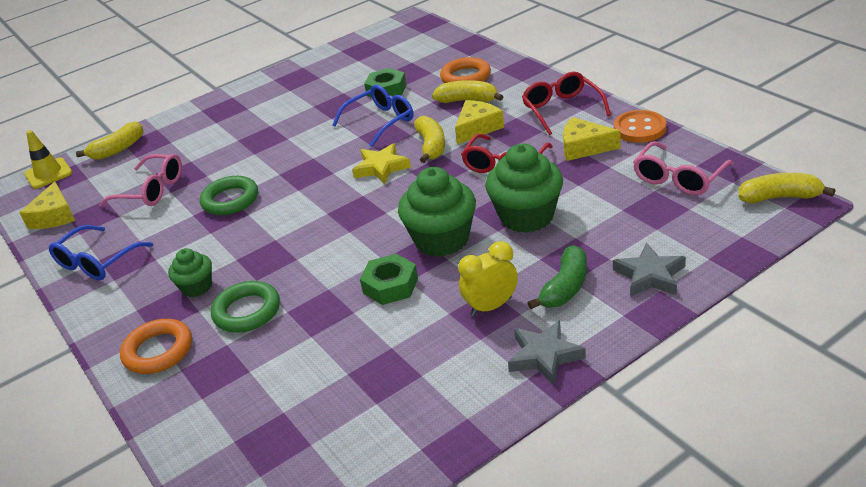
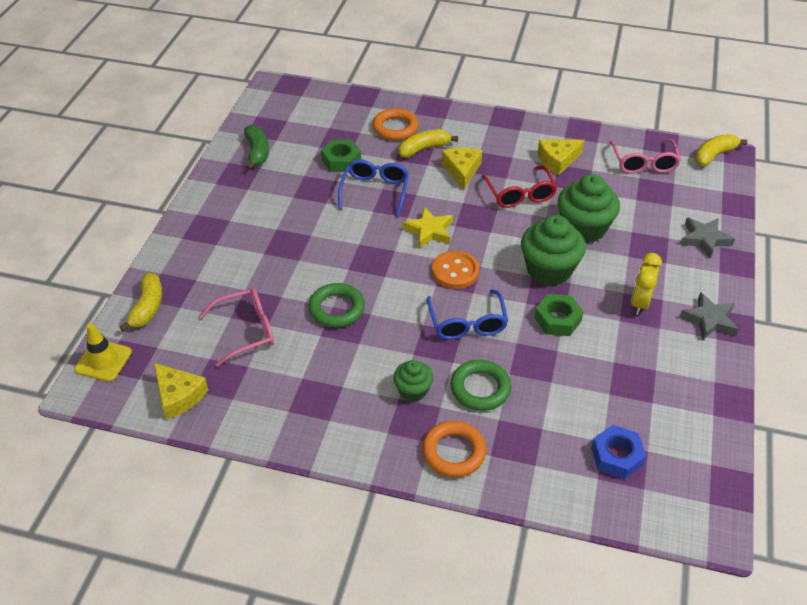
camera: 45 degrees left, 10 degrees up
blue glasses [49,225,153,280] -> blue glasses moved to [427,289,508,340]
yellow banana [414,116,445,163] -> none
red glasses [522,72,611,135] -> none
green banana [528,245,587,309] -> green banana moved to [244,125,269,170]
orange button [614,110,667,143] -> orange button moved to [432,251,480,289]
none -> blue nut [591,425,647,479]

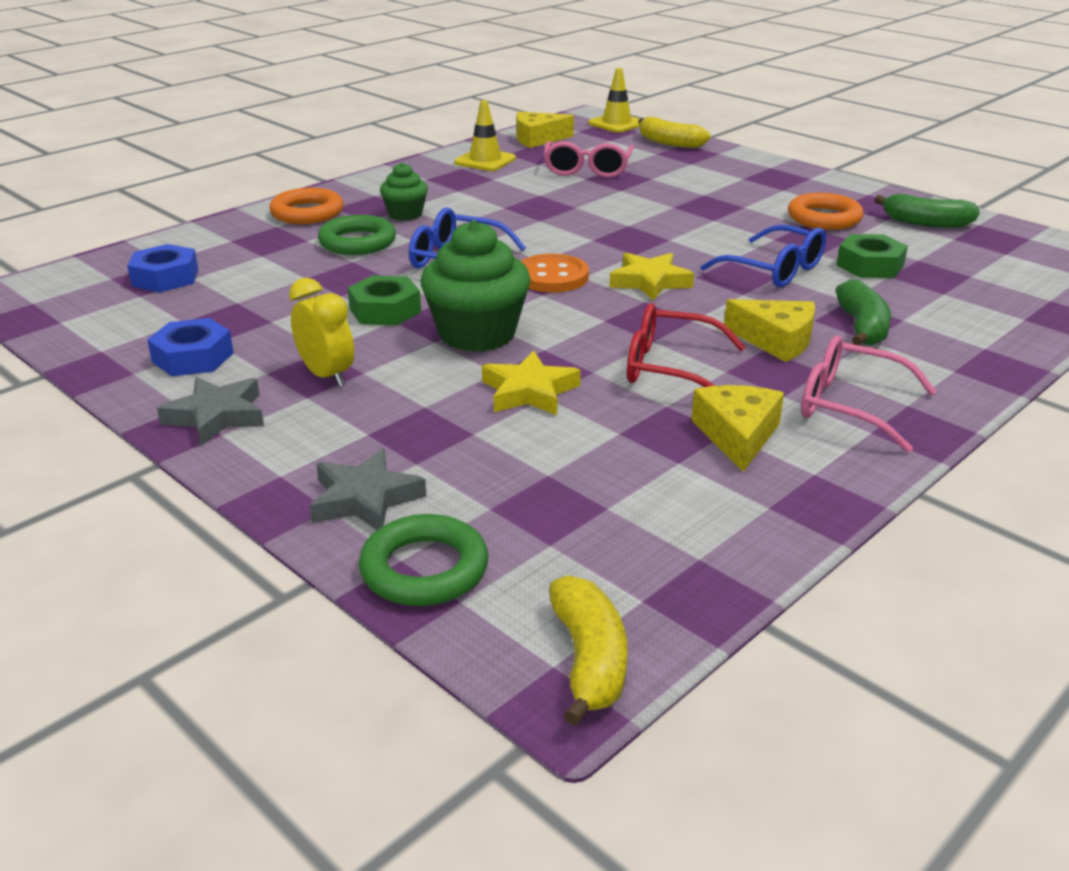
camera: 120 degrees right, 15 degrees down
green ring [309,283,365,328] -> green ring moved to [359,514,489,606]
orange ring [372,108,419,141] -> orange ring moved to [788,193,864,230]
yellow banana [398,129,458,158] -> green banana [836,280,891,346]
green cupcake [558,174,620,243] -> yellow star [482,351,581,415]
pink glasses [609,139,681,174] -> pink glasses moved to [801,336,937,453]
none -> blue nut [147,318,234,376]
none -> yellow traffic cone [455,100,516,171]

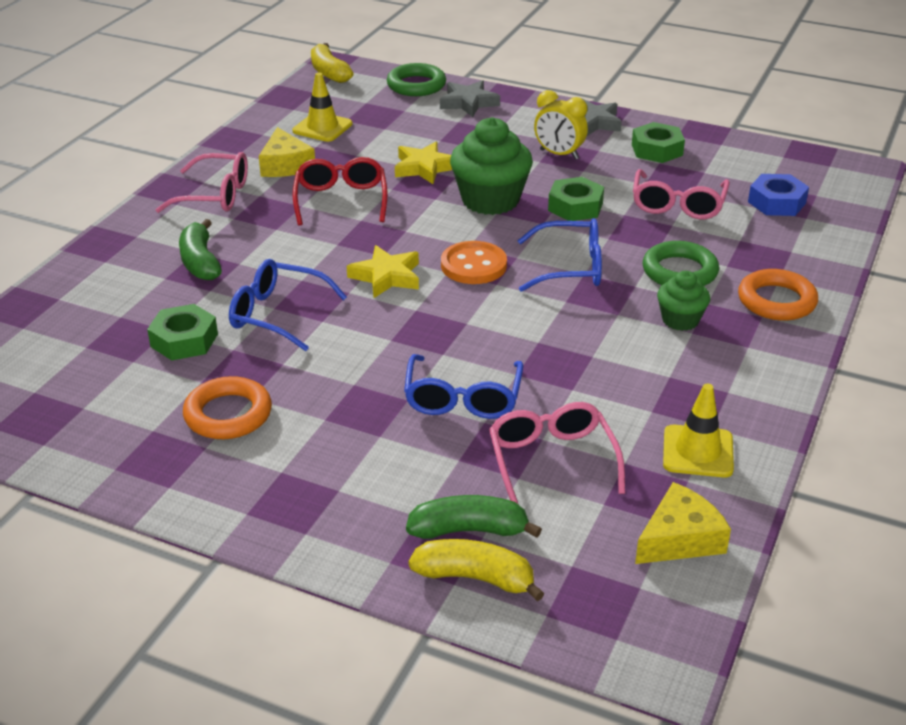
camera: 160 degrees right, 5 degrees up
blue nut [147,318,234,376] -> green nut [632,122,685,163]
yellow traffic cone [588,68,640,133] -> yellow traffic cone moved to [292,73,353,142]
red glasses [627,303,745,387] -> red glasses turned 90 degrees counterclockwise [293,157,387,226]
yellow cheese [724,299,815,362] -> none
green banana [874,194,980,228] -> green banana moved to [406,495,542,539]
none -> blue glasses [404,354,523,419]
none -> pink glasses [633,169,730,219]

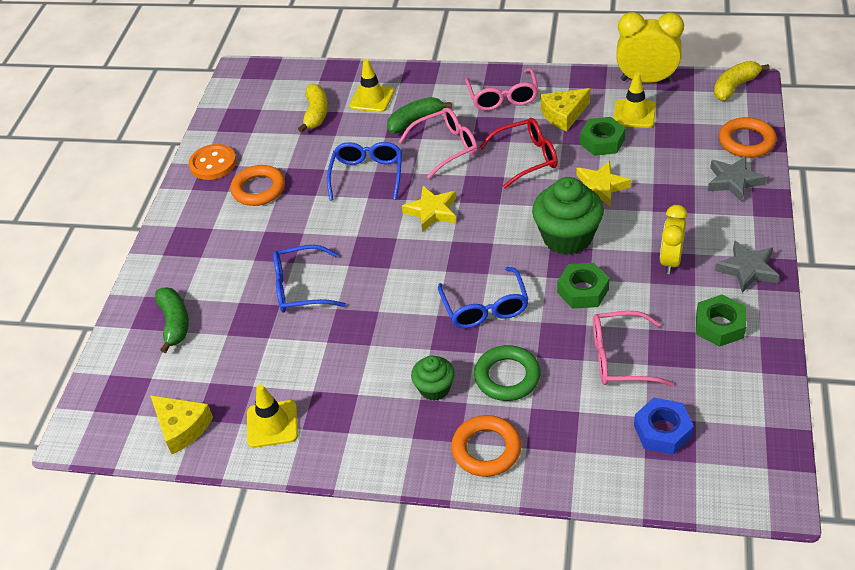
camera: 80 degrees right, 10 degrees up
green nut [147,304,218,360] -> green nut moved to [580,117,626,156]
green ring [387,63,446,96] -> orange ring [719,117,777,158]
yellow banana [408,539,545,601] -> yellow banana moved to [298,83,328,133]
orange button [441,241,507,284] -> orange button moved to [189,144,237,180]
pink glasses [489,402,625,505] -> pink glasses moved to [399,108,478,179]
none -> yellow traffic cone [349,59,394,112]
none -> yellow clock [616,12,684,83]

